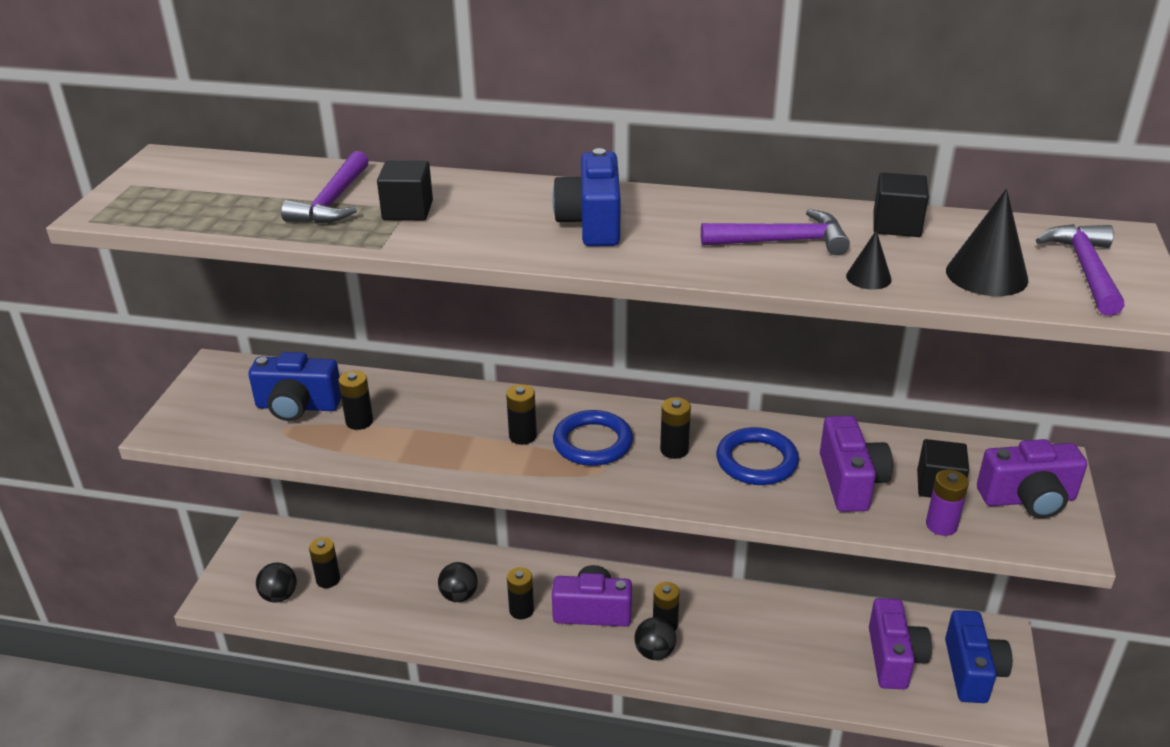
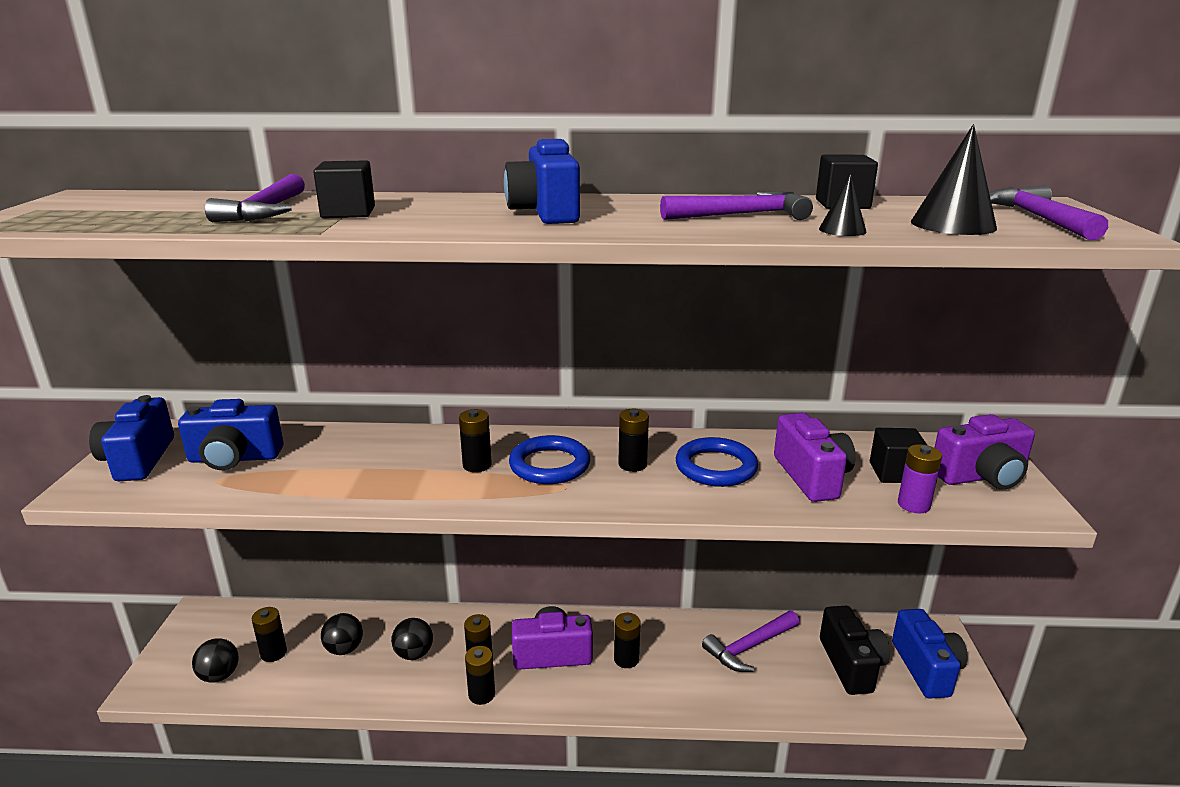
camera: 10 degrees left, 10 degrees down
black battery [338,370,373,430] -> black battery moved to [465,646,495,705]
black ball [634,617,676,660] -> black ball moved to [321,613,363,655]
purple camera [869,598,932,689] -> black camera [820,606,890,695]
none -> blue camera [89,395,174,481]
none -> purple hammer [702,611,799,672]

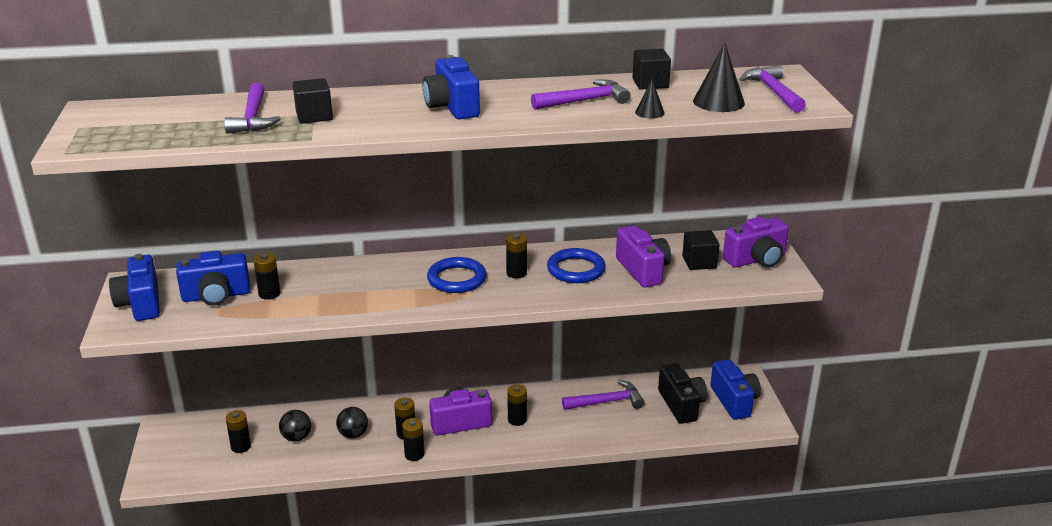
camera: 10 degrees left, 5 degrees up
black ball [192,638,239,682] -> none
black battery [459,409,492,472] -> black battery moved to [253,253,280,300]
purple hammer [702,611,799,672] -> purple hammer turned 150 degrees counterclockwise [562,380,645,410]
purple battery [898,444,942,513] -> none

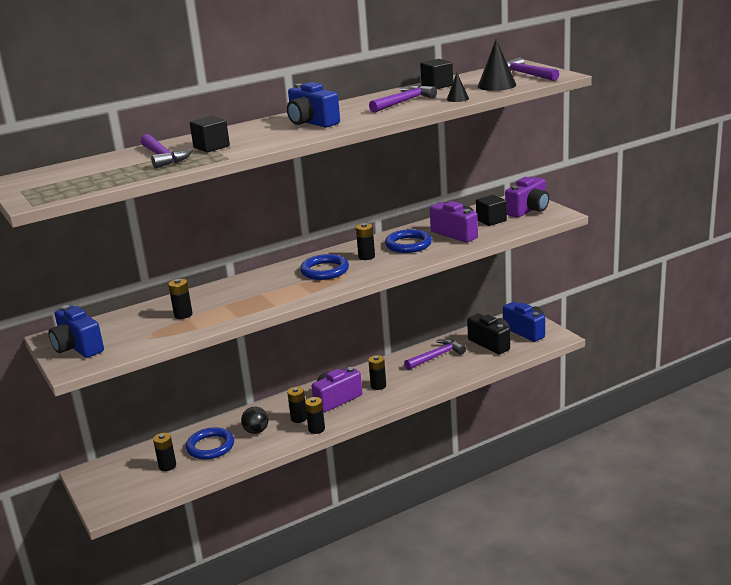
camera: 20 degrees left, 5 degrees down
blue camera [176,251,250,305] -> none
black ball [279,410,311,442] -> blue ring [186,427,234,459]

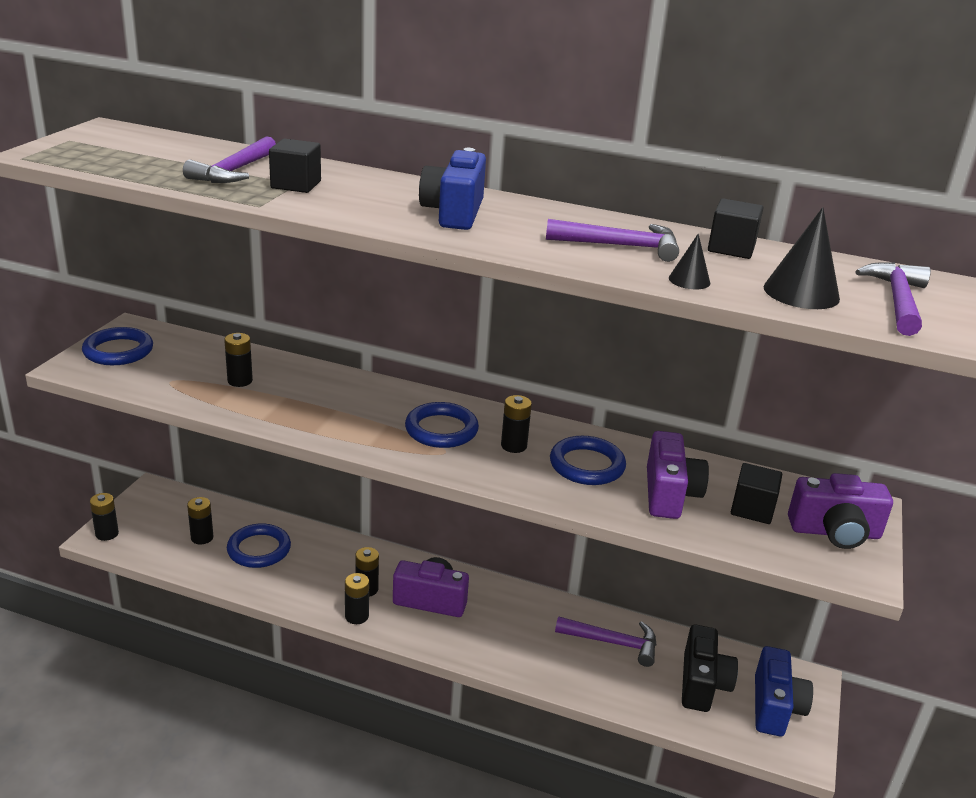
camera: 45 degrees right, 5 degrees up
blue camera [48,305,104,358] -> blue ring [82,327,153,365]
black ball [241,407,268,434] -> none
black battery [368,355,386,390] -> black battery moved to [90,493,119,541]

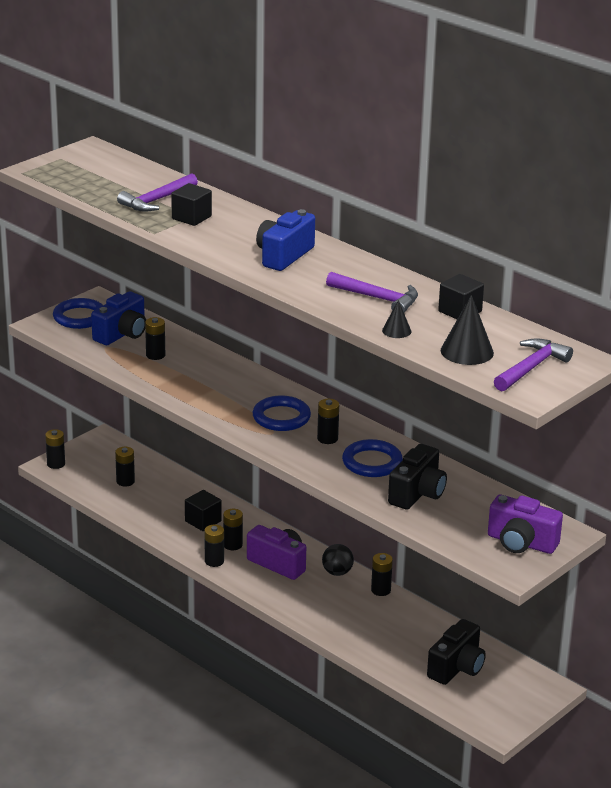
camera: 25 degrees right, 0 degrees up
blue ring [227,523,291,568] -> none
purple hammer [555,616,656,667] -> none
purple camera [647,431,709,519] -> black camera [388,444,447,510]
black cube [731,463,782,524] -> black cube moved to [185,490,222,531]
blue camera [755,646,813,736] -> blue camera moved to [91,291,146,345]
none -> black ball [322,544,354,576]
none -> black battery [371,553,393,596]

